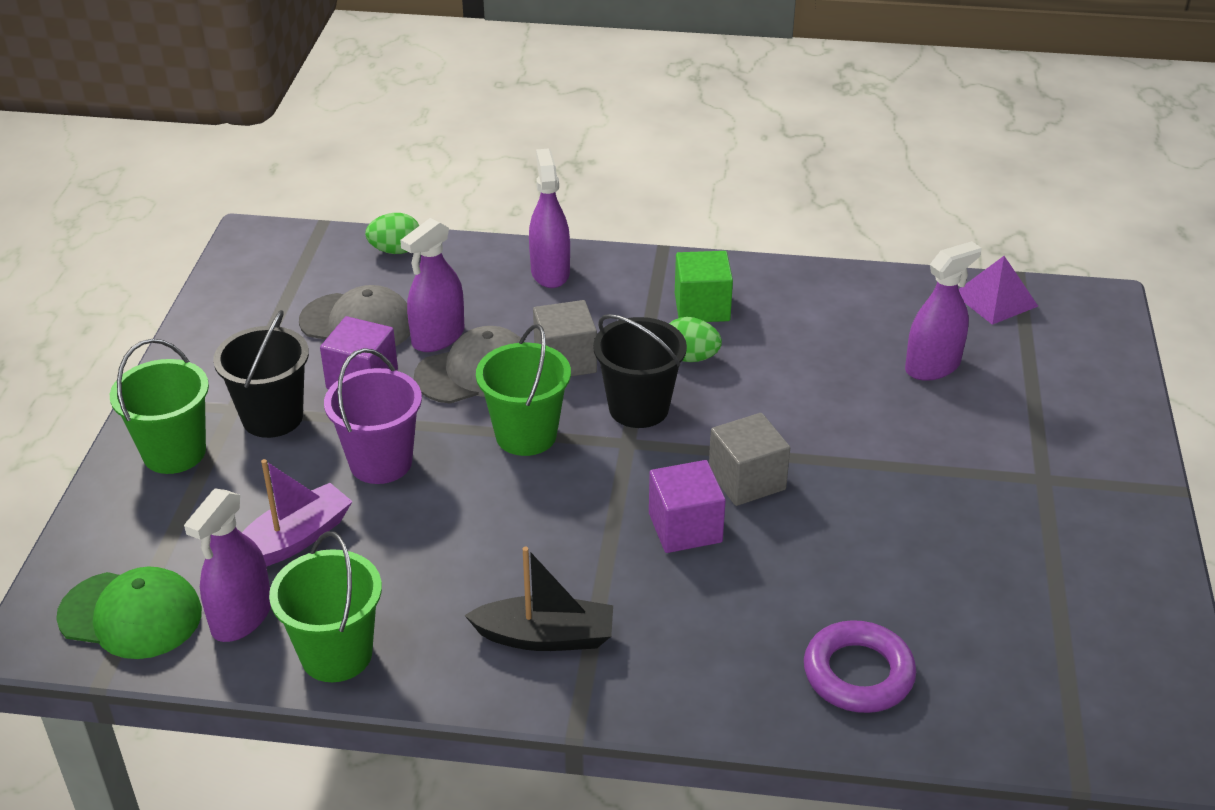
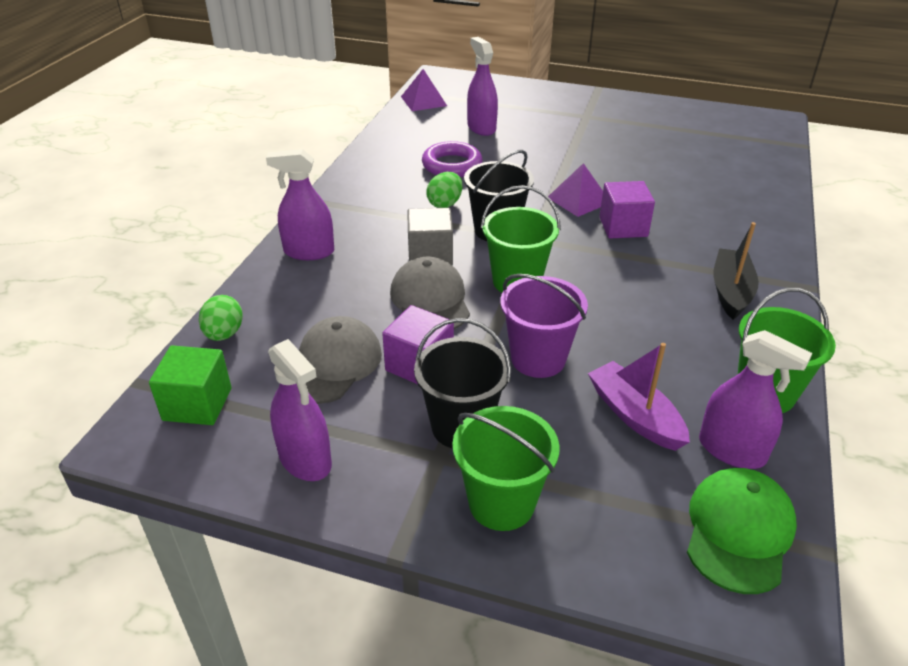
camera: 80 degrees left, 0 degrees up
purple spray bottle [400,218,465,352] -> purple spray bottle moved to [268,339,332,481]
green cube [675,251,733,322] -> green cube moved to [149,345,231,425]
grey cube [709,413,790,506] -> purple pyramid [548,163,603,217]
purple ring [804,620,916,713] -> purple ring moved to [422,141,482,177]

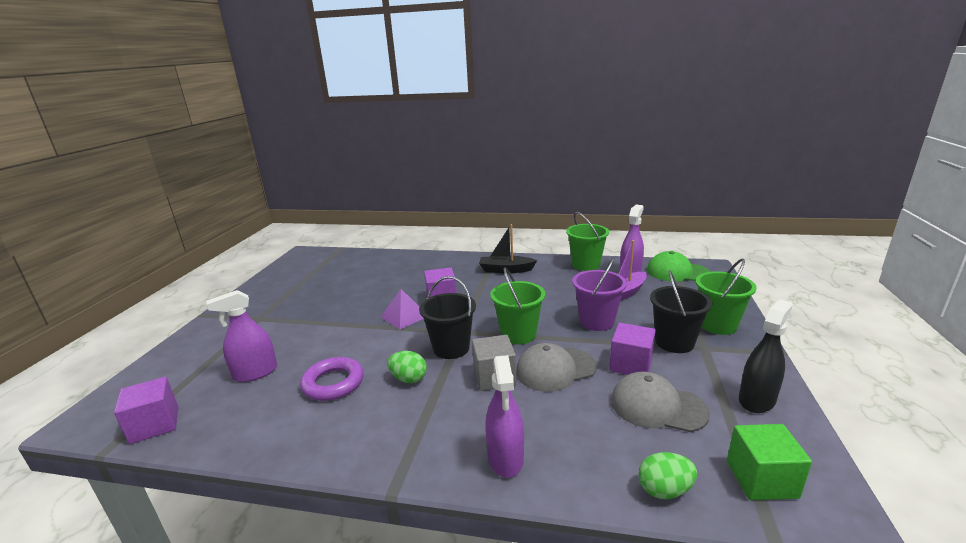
camera: 95 degrees left, 15 degrees down
purple spray bottle [268,339,332,481] -> black spray bottle [739,299,793,413]
purple pyramid [401,69,447,111] -> purple cube [114,377,178,444]

